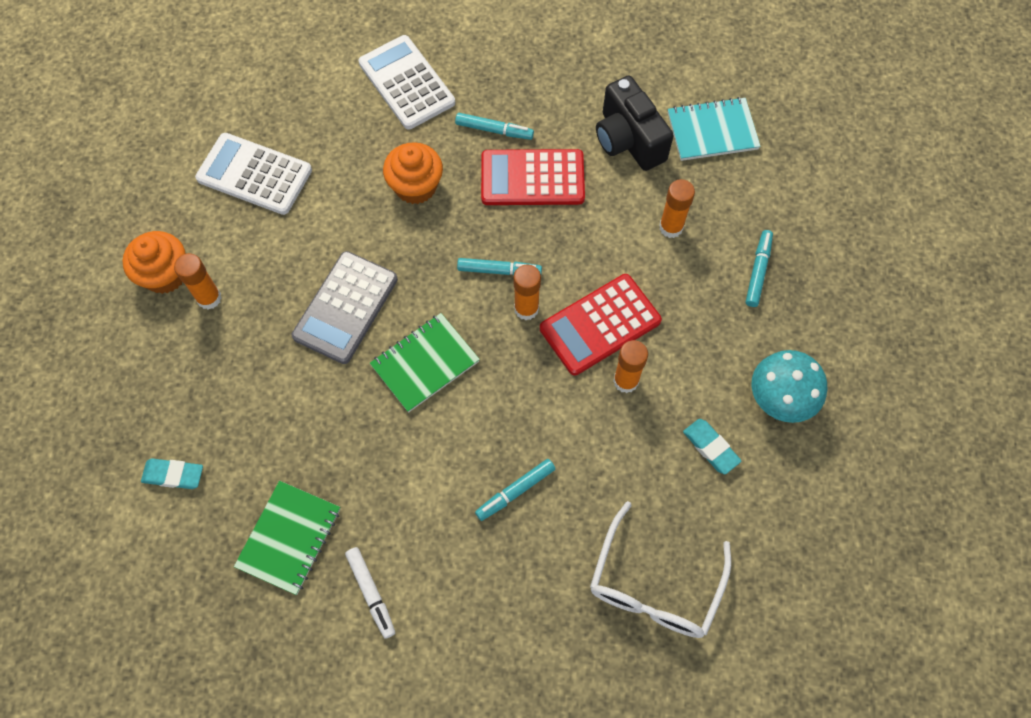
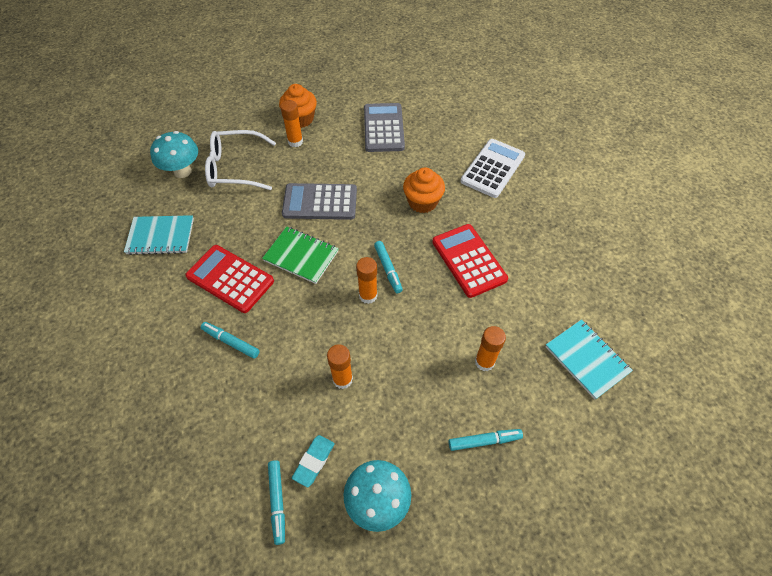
camera: 65 degrees right, 10 degrees down
turquoise eraser [141,458,203,489] -> turquoise mushroom [150,131,198,178]
white calculator [195,133,312,215] -> grey calculator [364,103,405,152]
green notebook [234,481,340,595] -> turquoise notebook [124,215,194,255]
white marker [345,547,395,639] -> none
turquoise marker [455,113,534,140] -> turquoise marker moved to [268,460,285,545]
red calculator [540,274,662,376] -> red calculator moved to [185,245,274,313]
white glasses [590,501,731,638] -> white glasses moved to [205,130,276,190]
black camera [596,75,674,171] -> none

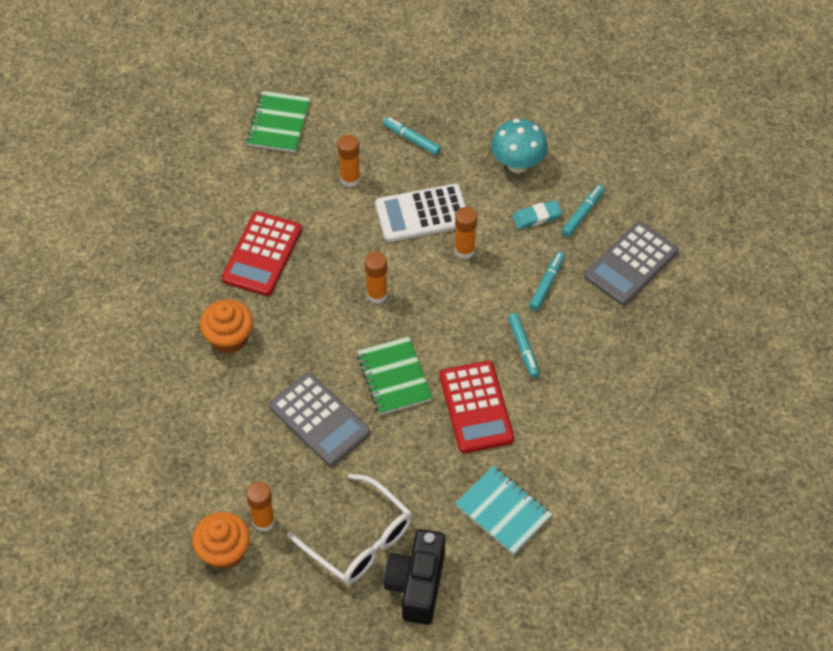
camera: 135 degrees left, 0 degrees up
turquoise mushroom [150,131,198,178] -> black camera [384,529,446,625]
grey calculator [364,103,405,152] -> grey calculator moved to [584,222,678,306]
turquoise marker [374,241,403,293] -> turquoise marker moved to [529,252,565,311]
white calculator [461,139,525,198] -> white calculator moved to [375,184,466,242]
turquoise notebook [545,319,633,400] -> green notebook [246,91,310,153]

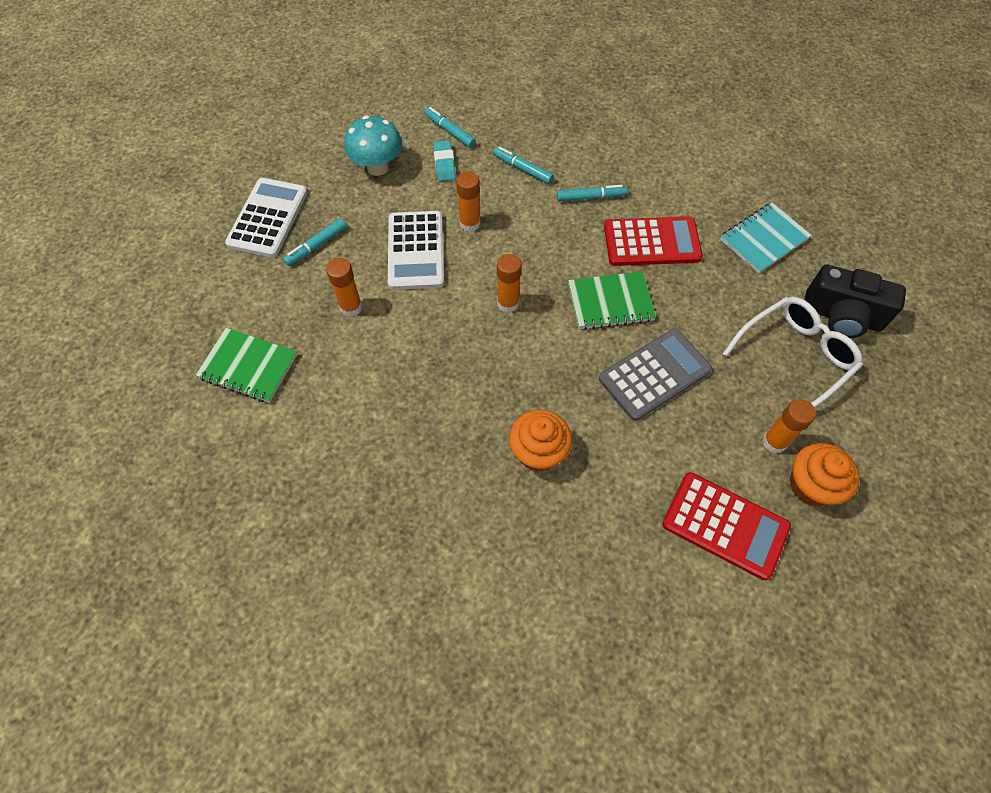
camera: 80 degrees left, 5 degrees up
red calculator [222,211,302,296] -> red calculator moved to [662,472,791,580]
grey calculator [584,222,678,306] -> none
none -> white calculator [225,178,308,258]

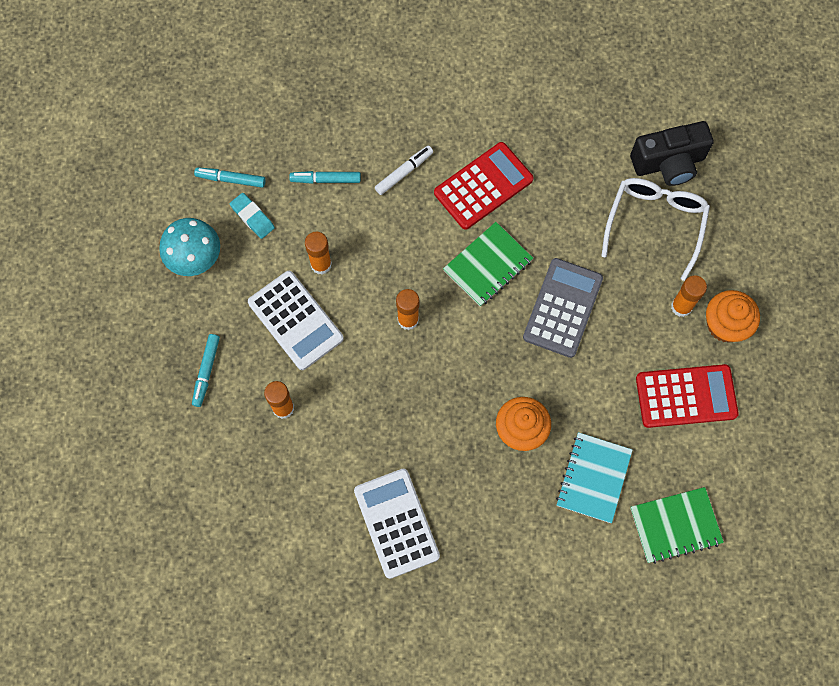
camera: 35 degrees left, 10 degrees up
green notebook [196,328,297,403] -> green notebook moved to [630,487,724,564]
white calculator [225,178,308,258] -> white calculator moved to [354,469,440,579]
turquoise marker [557,185,627,202] -> white marker [375,146,433,195]
turquoise notebook [720,203,812,274] -> turquoise notebook moved to [556,432,632,523]

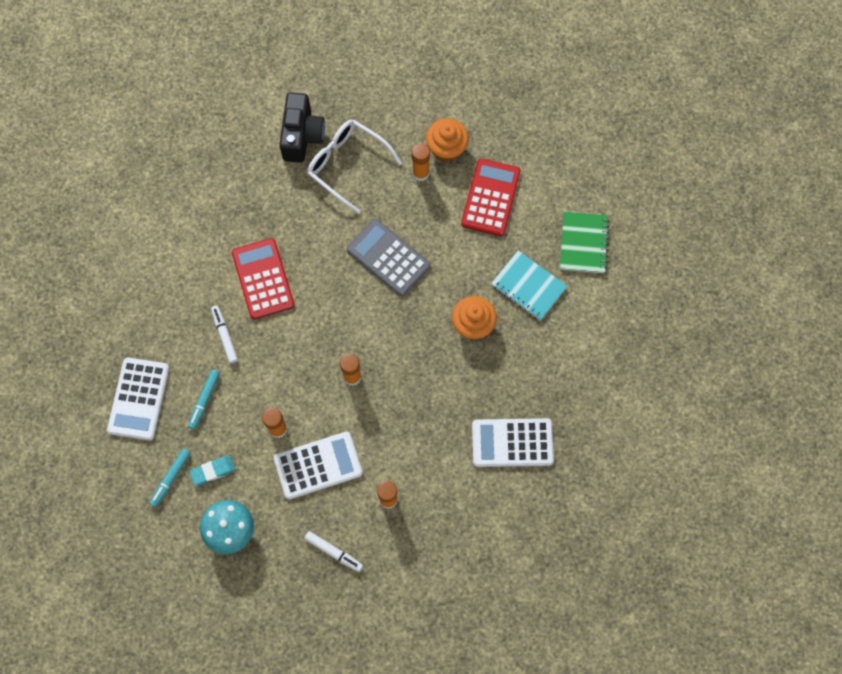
camera: 70 degrees left, 0 degrees up
turquoise marker [192,334,220,407] -> white marker [304,531,363,572]
green notebook [443,222,533,307] -> none
none -> white calculator [107,358,170,441]

